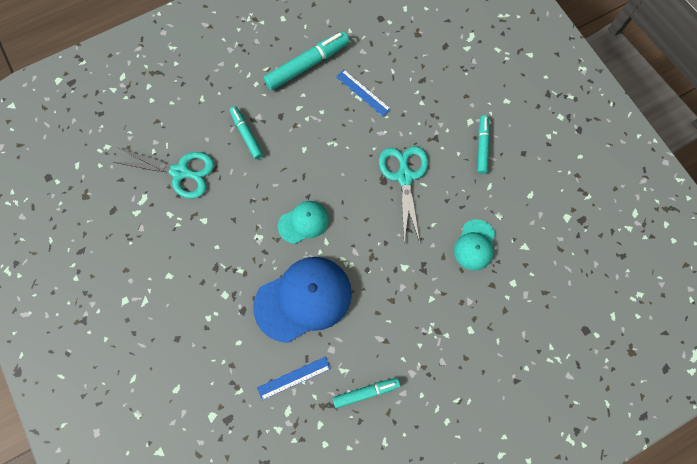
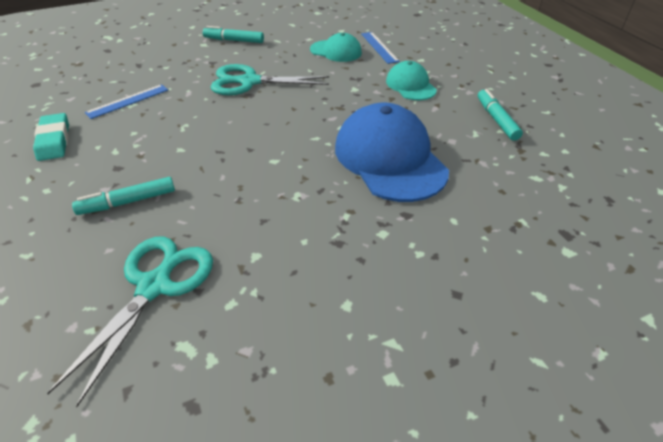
camera: 85 degrees left, 30 degrees down
blue ruler [257,356,331,400] -> blue ruler moved to [361,32,400,64]
turquoise marker [263,31,349,90] -> turquoise eraser [33,113,69,161]
turquoise cap [278,201,329,244] -> turquoise cap moved to [386,61,437,100]

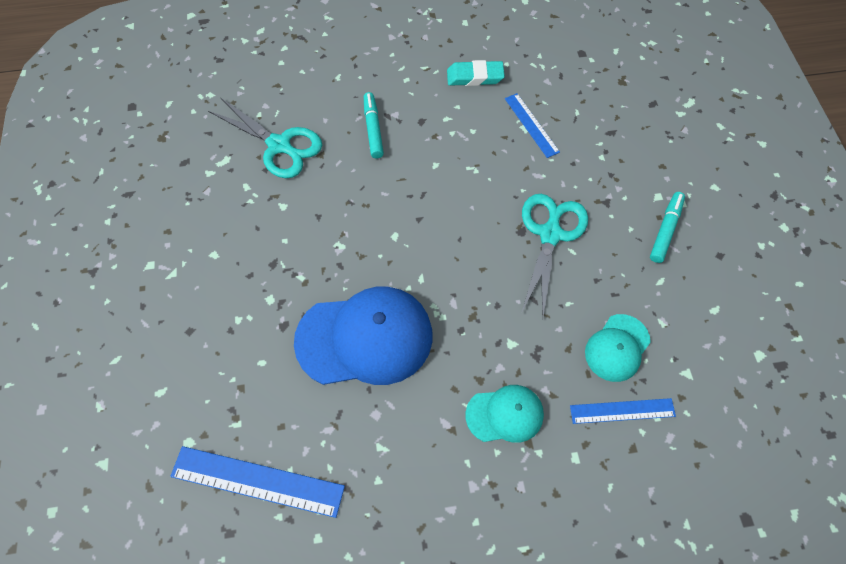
camera: 105 degrees right, 20 degrees up
turquoise marker [478,89,523,141] -> none
none -> blue ruler [170,446,345,518]

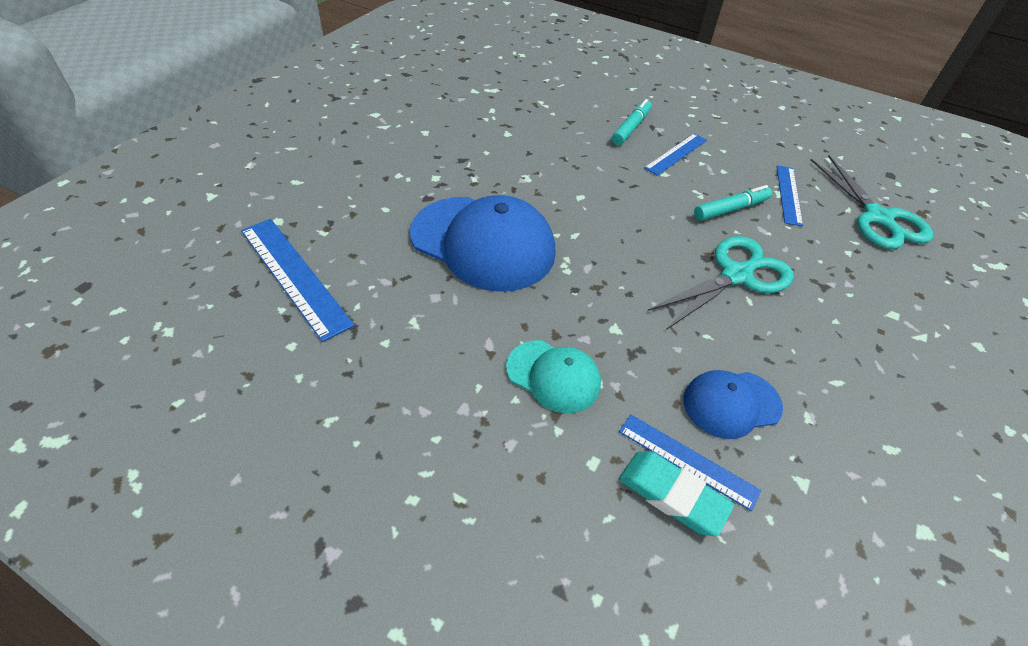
camera: 35 degrees right, 15 degrees down
turquoise scissors [208,98,322,178] -> turquoise scissors moved to [810,155,933,249]
turquoise eraser [447,60,505,86] -> turquoise eraser moved to [619,451,734,536]
turquoise cap [585,314,651,382] -> blue cap [683,370,783,439]
turquoise marker [650,192,685,263] -> turquoise marker moved to [694,185,772,221]
none -> blue ruler [644,134,707,176]

